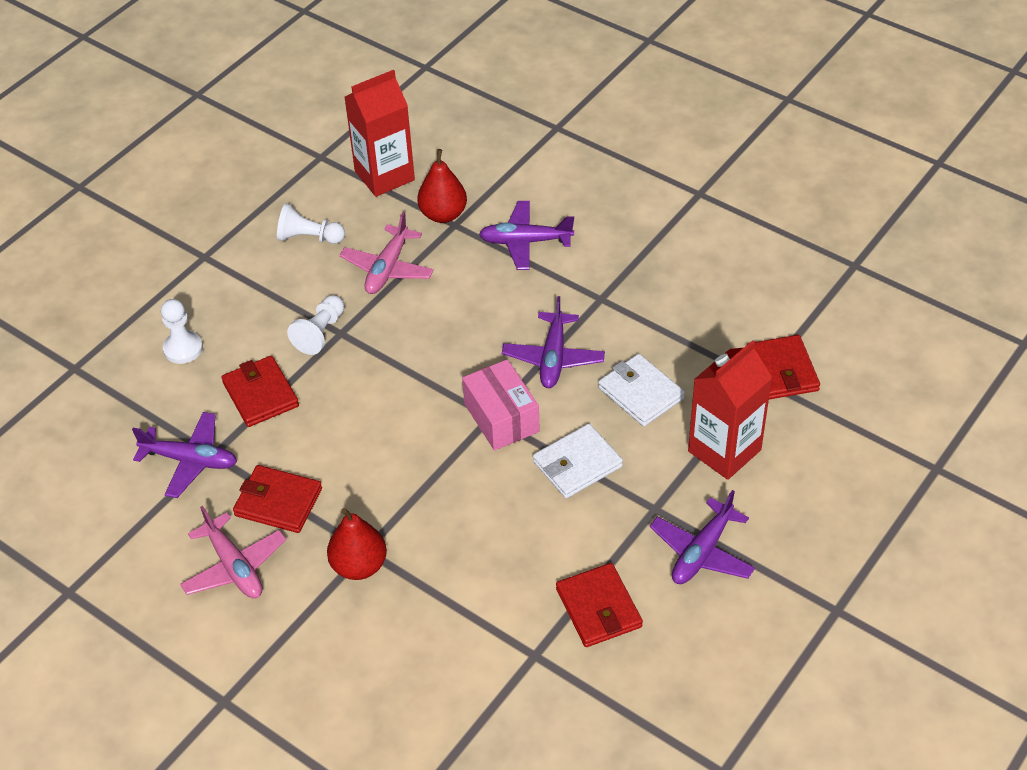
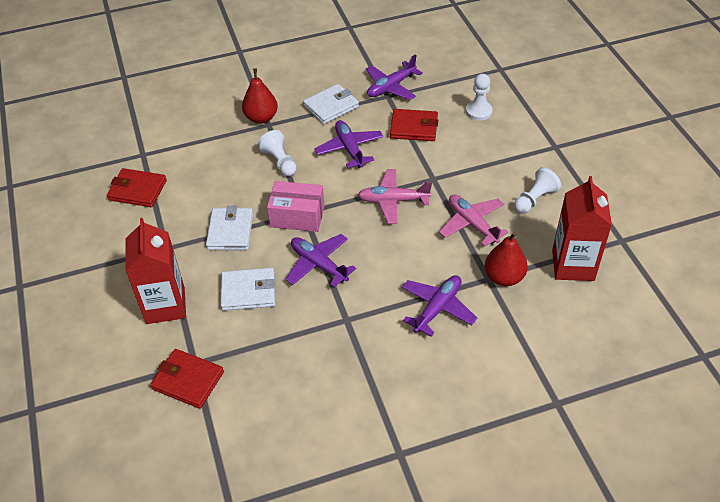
camera: 125 degrees right, 0 degrees up
pink plane [180,506,287,598] -> pink plane moved to [358,169,432,224]
red wallet [233,465,322,533] -> white wallet [303,84,359,124]
white pawn [287,295,344,355] -> white pawn moved to [258,130,297,176]
purple plane [650,490,755,584] -> purple plane moved to [315,120,383,168]

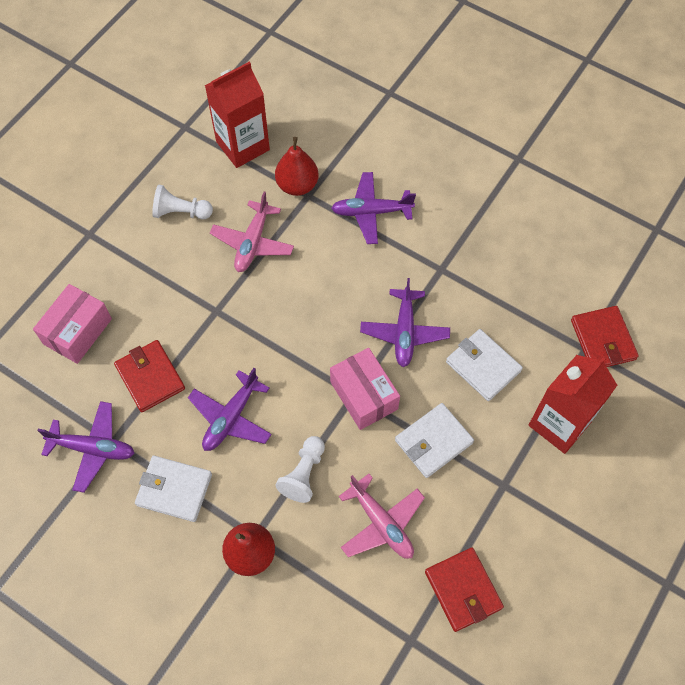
camera: 130 degrees left, 15 degrees up
pink plane [358,169,432,224] -> pink plane moved to [339,474,425,559]
white pawn [466,74,493,120] -> pink box [33,284,112,364]

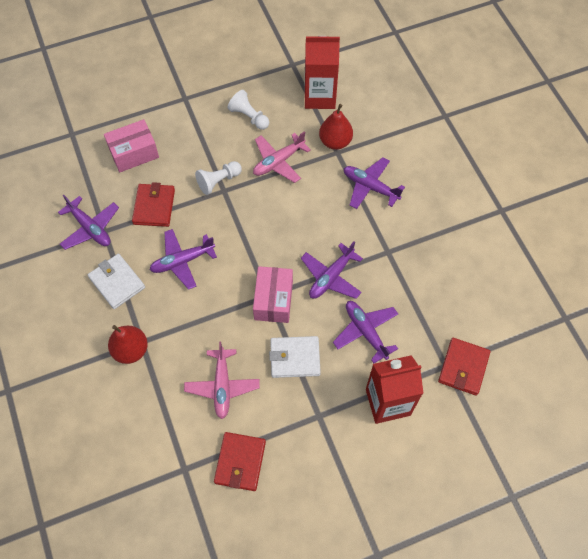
camera: 35 degrees right, 0 degrees up
white pawn [275,436,325,503] -> white pawn moved to [195,161,242,195]
white wallet [446,329,523,401] -> purple plane [333,301,398,364]

